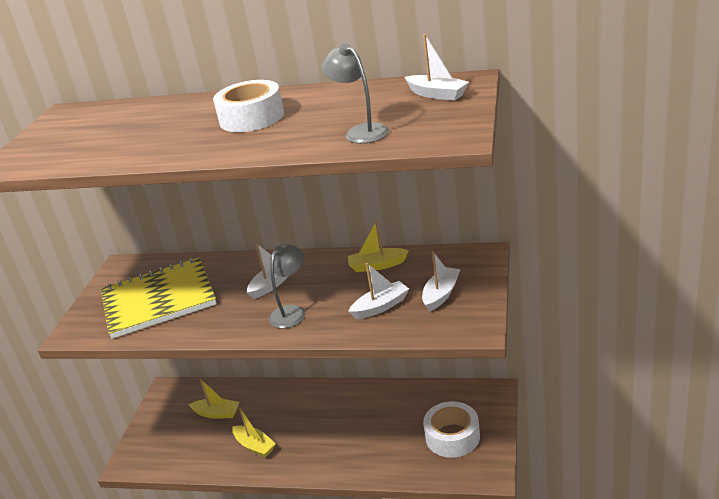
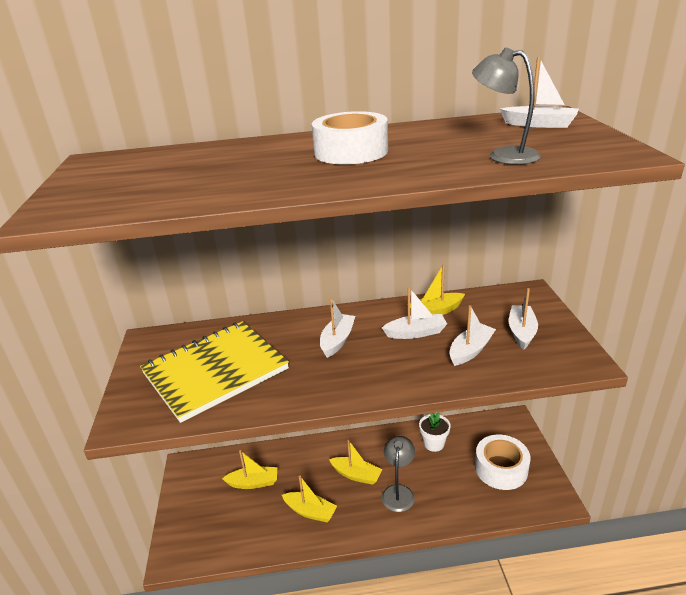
camera: 20 degrees left, 0 degrees up
grey lamp [269,244,305,328] -> grey lamp moved to [382,436,415,512]
none -> yellow boat [329,440,382,485]
none -> white boat [382,287,447,339]
none -> white flower pot [419,412,451,452]

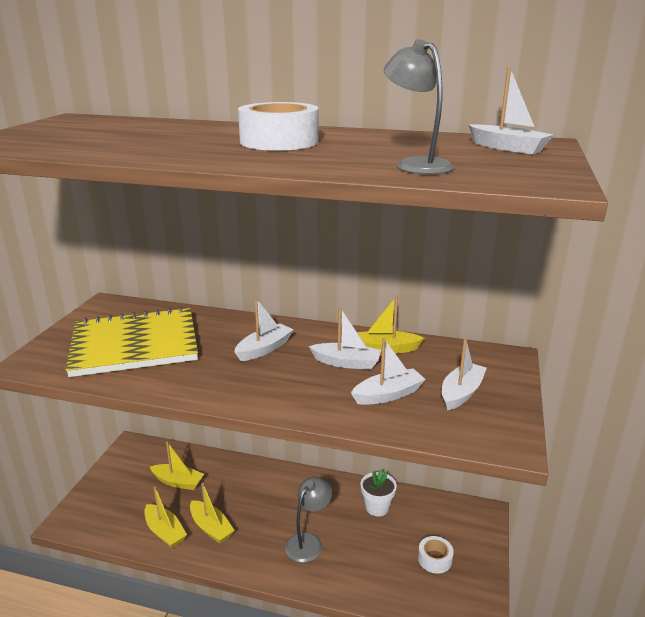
camera: 20 degrees right, 5 degrees down
yellow boat [329,440,382,485] -> yellow boat moved to [144,487,187,548]
white tape [475,435,531,490] -> white tape [418,536,454,574], size x0.54

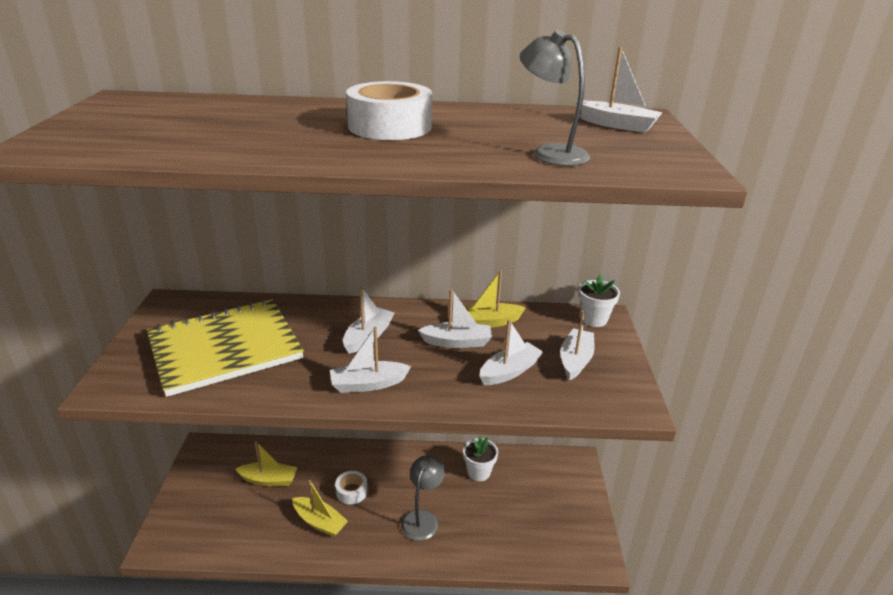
camera: 15 degrees left, 5 degrees up
yellow boat [144,487,187,548] -> none
white tape [418,536,454,574] -> white tape moved to [335,471,368,504]
none -> white boat [330,327,411,393]
none -> white flower pot [578,274,620,327]

